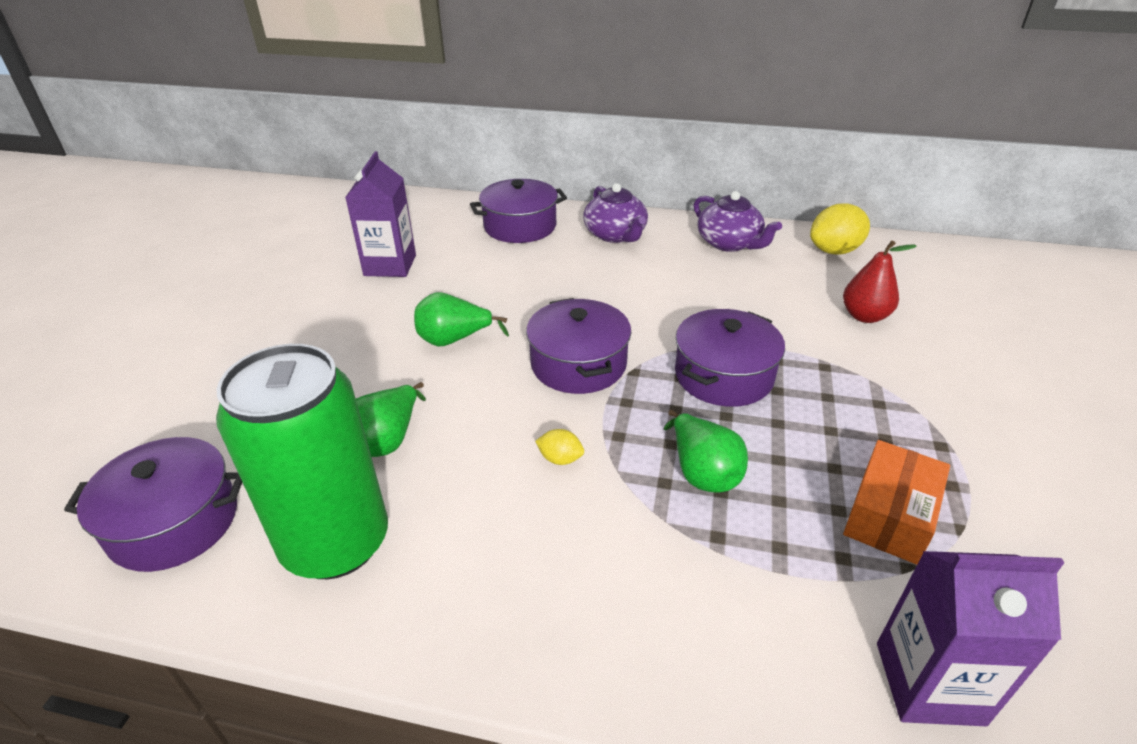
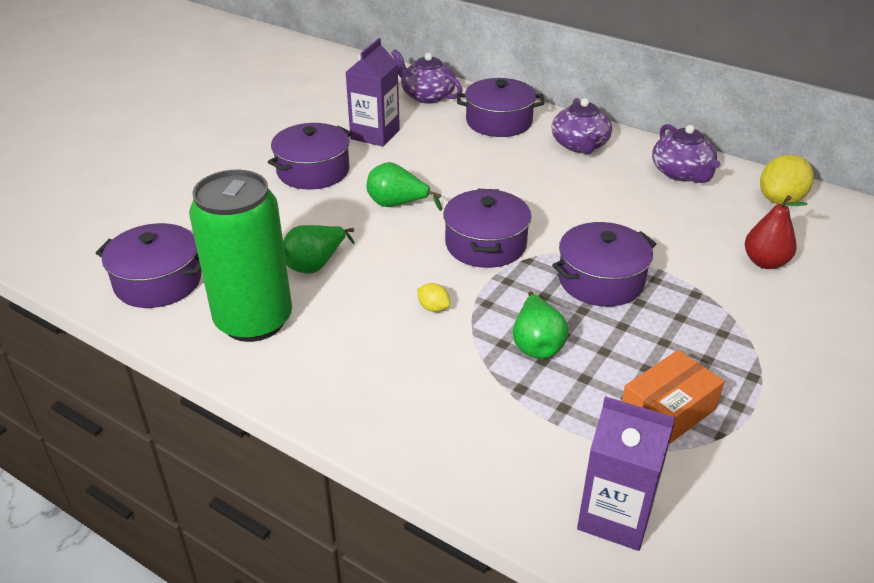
camera: 20 degrees right, 0 degrees up
yellow lemon [810,203,870,254] -> yellow lemon turned 45 degrees counterclockwise [760,155,814,205]
none -> purple pot [268,123,352,189]
none -> purple teapot [391,49,463,104]

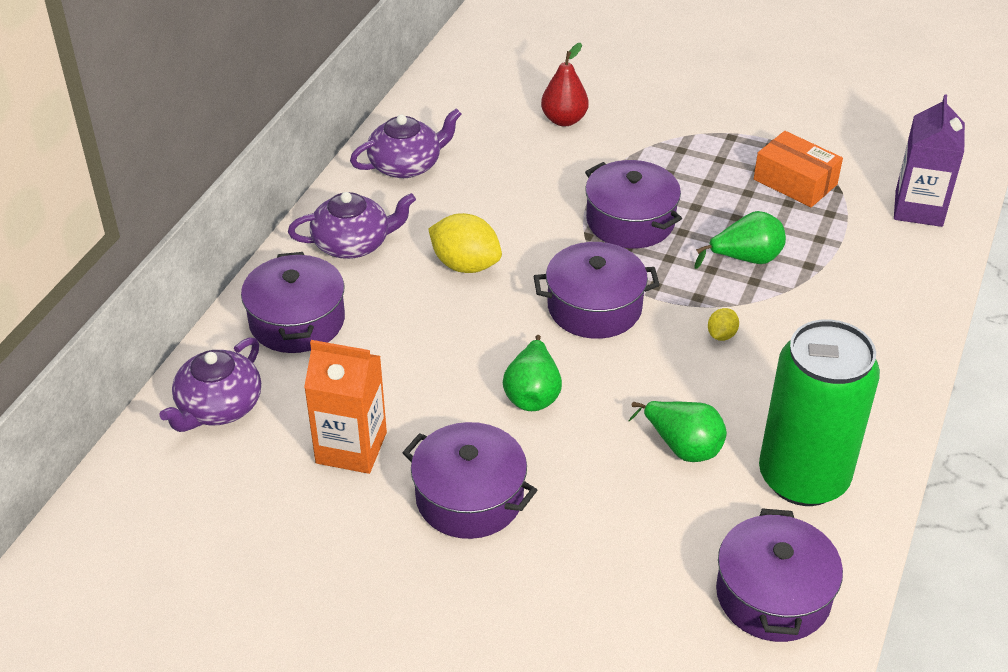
camera: 100 degrees left, 5 degrees up
purple carton [346,38,400,146] -> orange carton [304,340,387,474]
yellow lemon [760,155,814,205] -> yellow lemon moved to [428,213,502,273]

